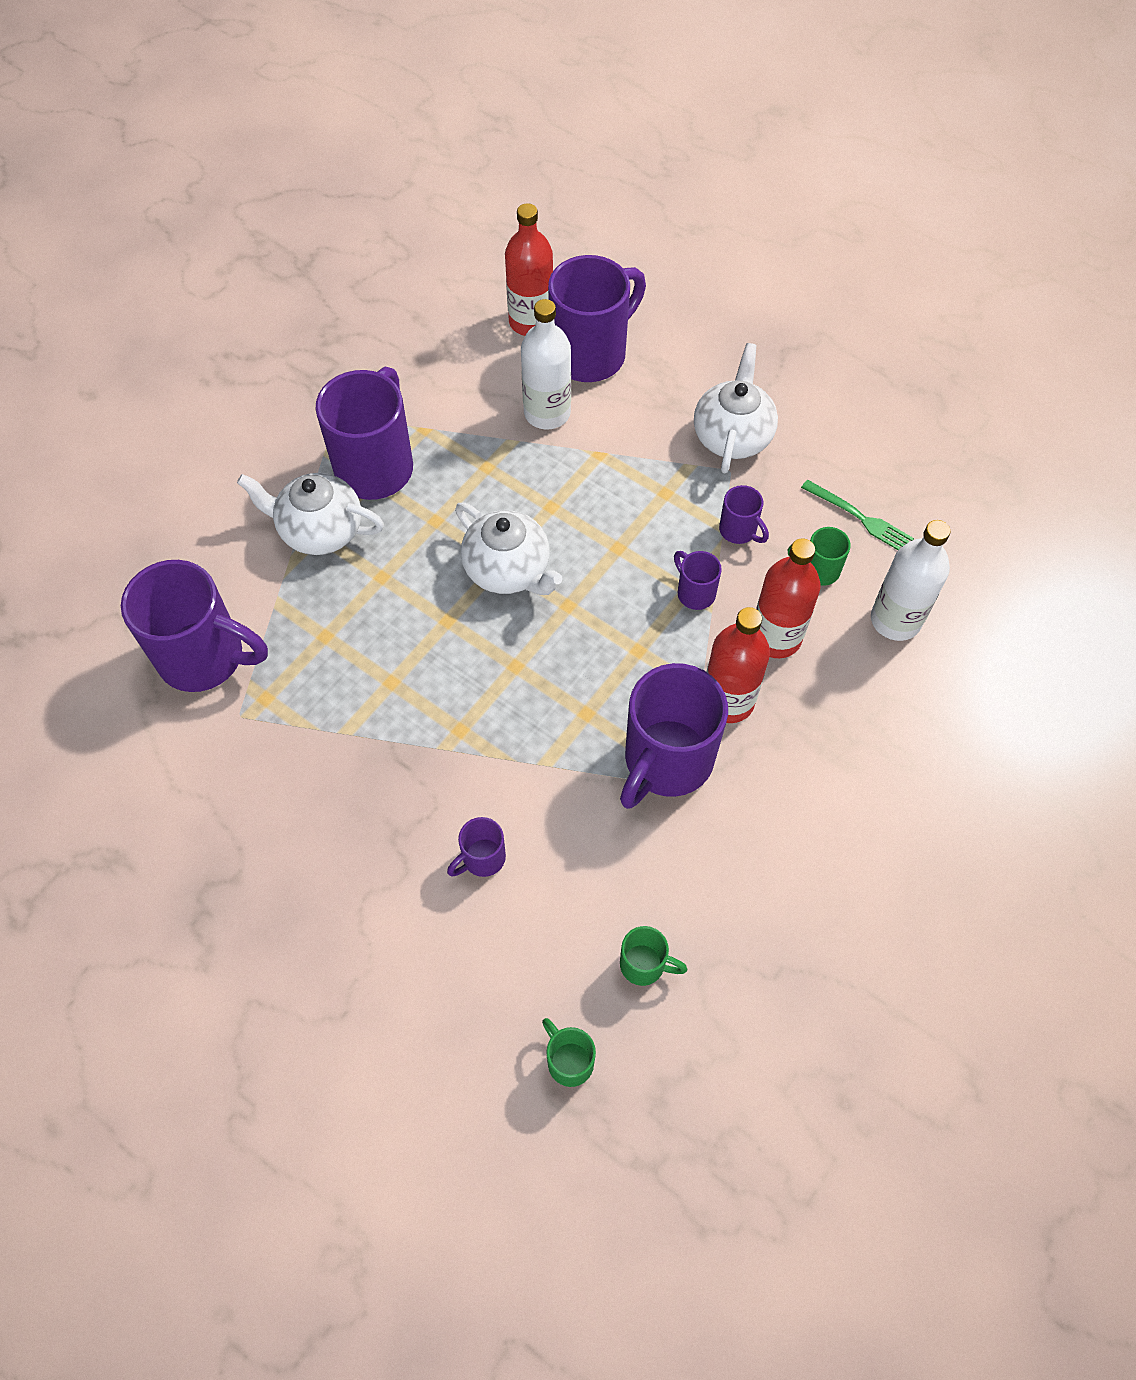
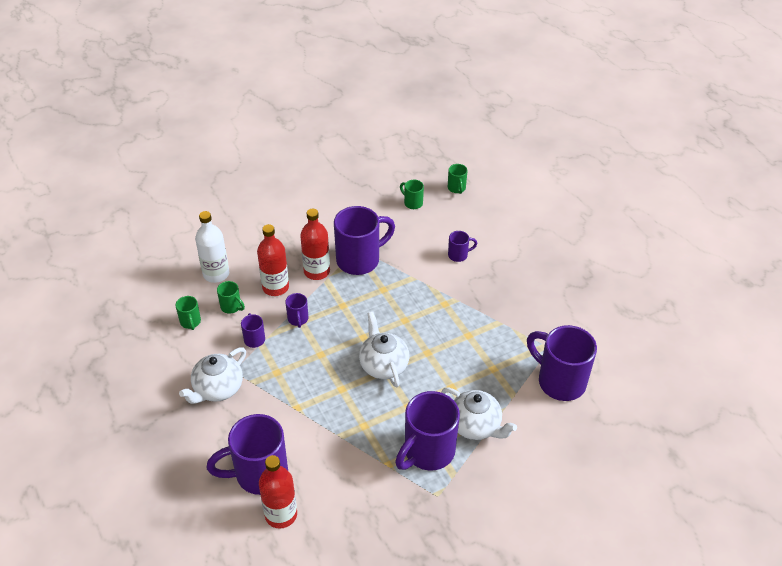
camera: 155 degrees left, 15 degrees down
white bottle [521,299,571,429] -> none
green fork [801,480,914,550] -> green mug [175,296,201,330]

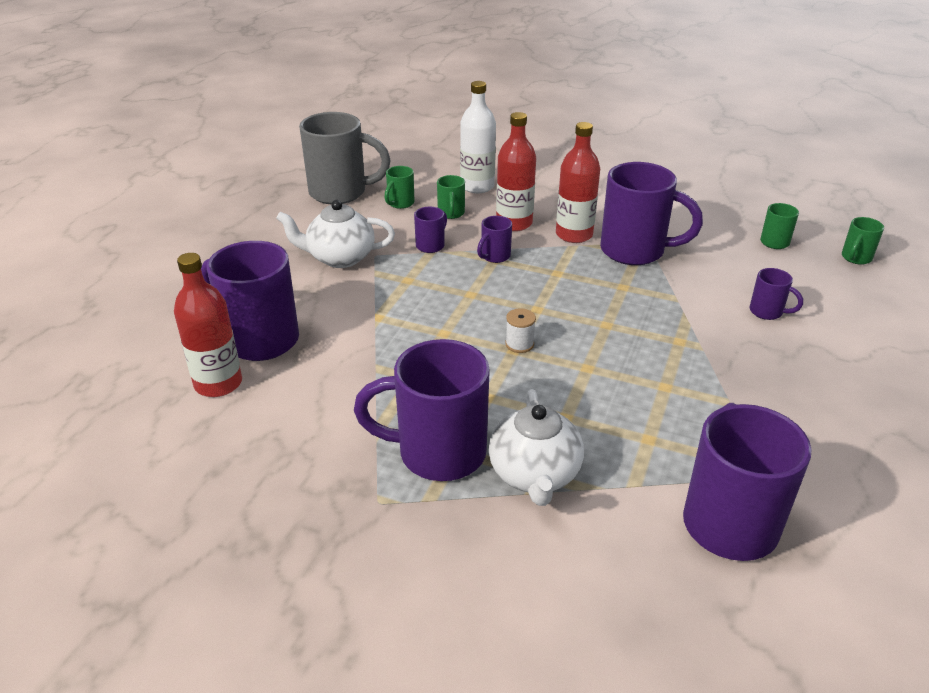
camera: 50 degrees right, 10 degrees down
white teapot [359,312,409,387] -> white spool [505,308,536,353]
none -> grey mug [299,112,391,204]

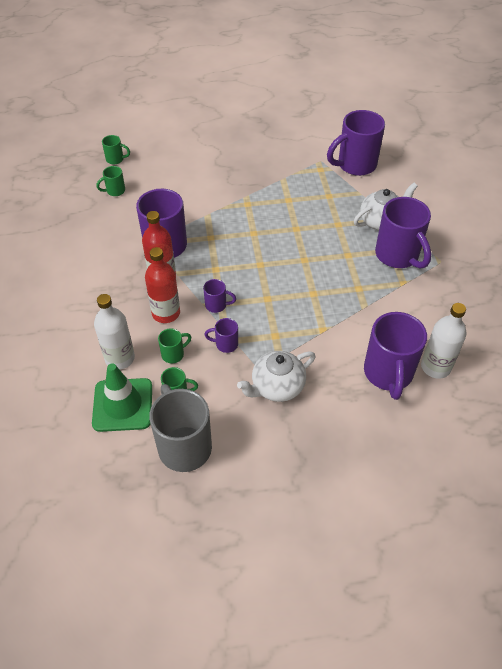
camera: 120 degrees left, 15 degrees up
red bottle [174,253,242,397] -> white bottle [421,303,466,379]
white teapot [276,200,395,268] -> white teapot turned 90 degrees clockwise [237,351,316,402]
white spool [505,308,536,353] -> none
purple mug [750,268,803,320] -> none
none -> green traffic cone [92,363,152,432]

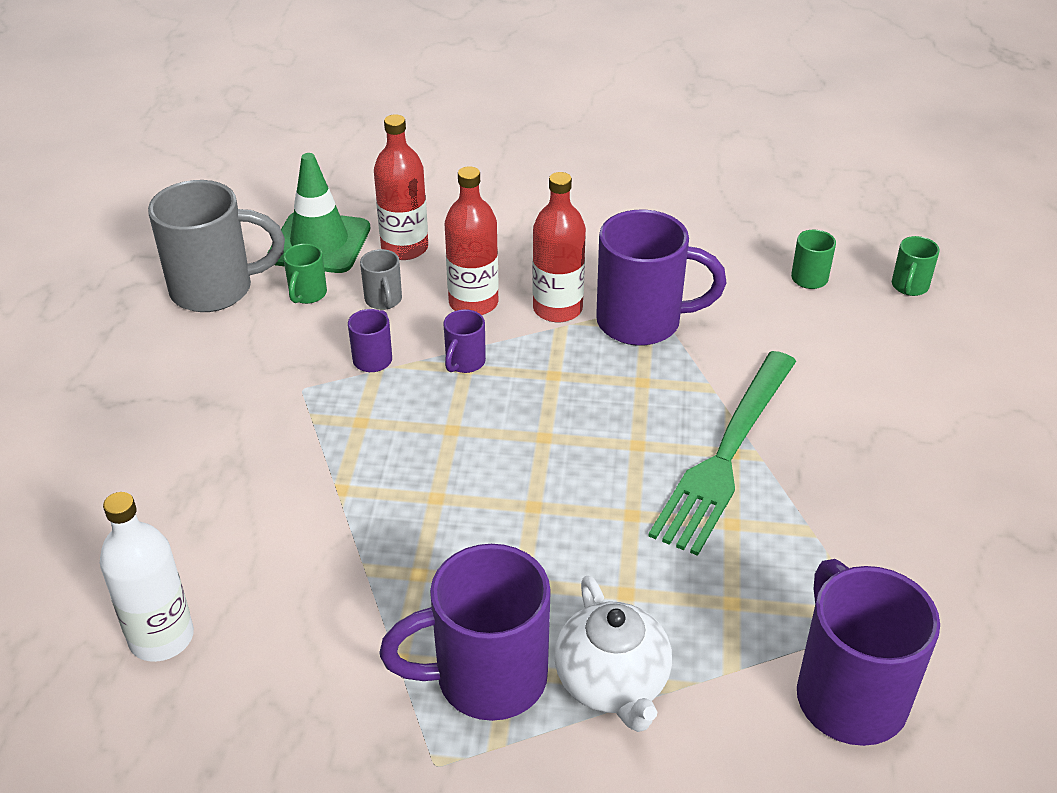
camera: 105 degrees right, 10 degrees down
white bottle [94,294,135,370] -> red bottle [374,114,428,260]
green mug [158,329,191,363] -> grey mug [360,249,402,310]
white teapot [237,351,316,402] -> none
purple mug [364,312,427,400] -> none
none -> green fork [648,351,796,556]

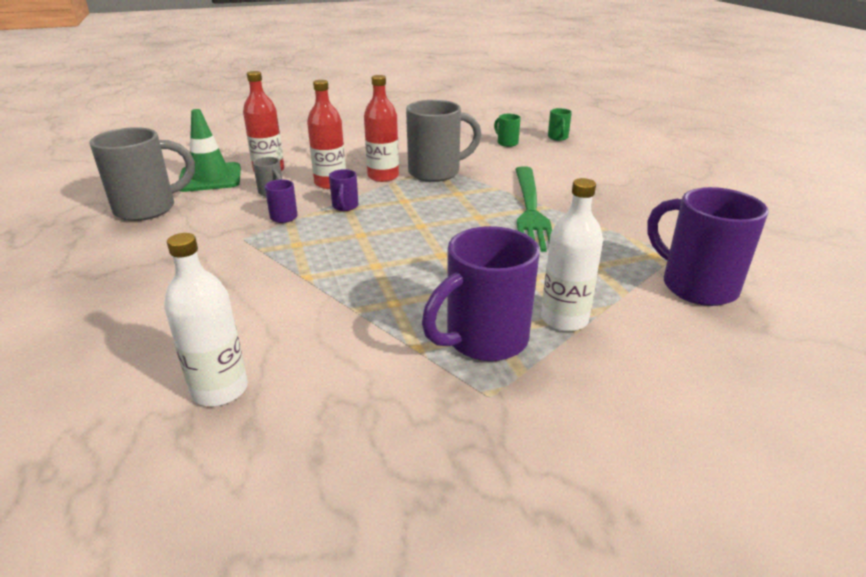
camera: 25 degrees left, 10 degrees down
green mug [283,244,327,304] -> none
white teapot [554,576,672,732] -> white bottle [541,178,603,332]
purple mug [596,210,726,346] -> grey mug [406,100,481,182]

